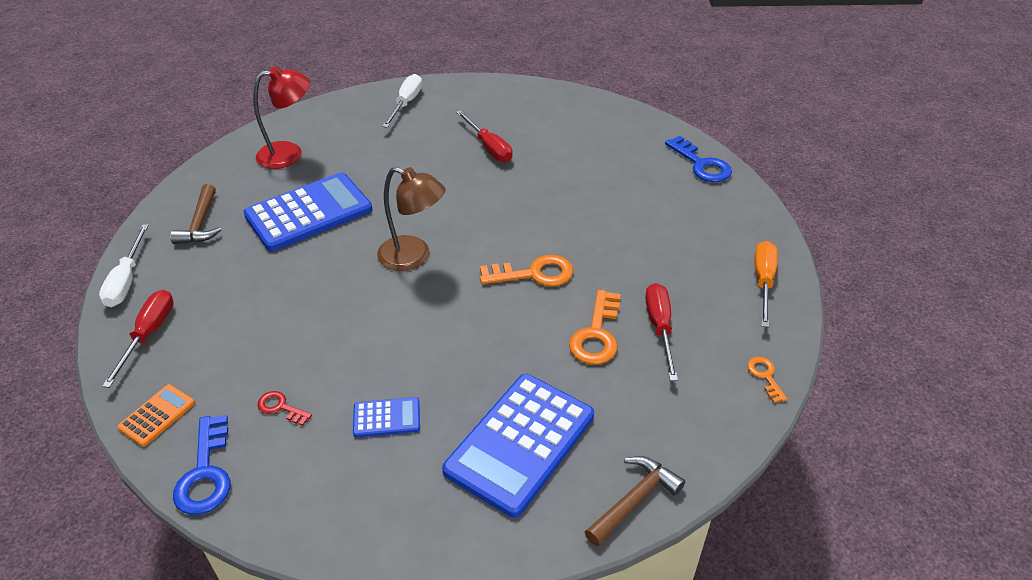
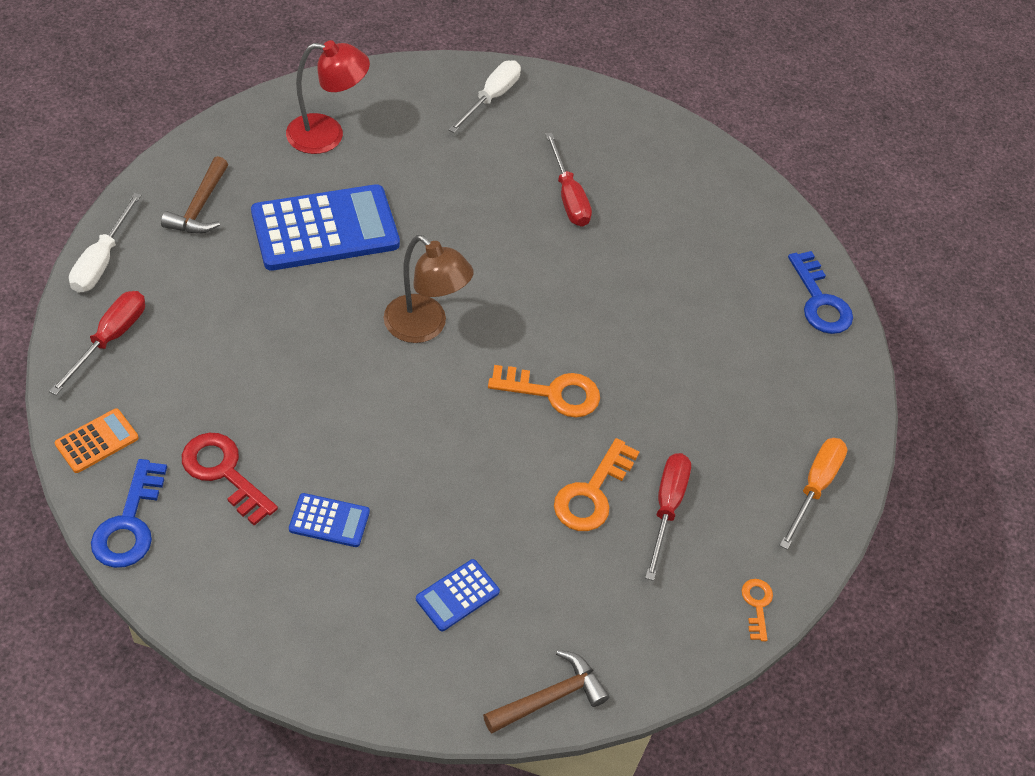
camera: 10 degrees right, 10 degrees up
red key [257,391,312,426] -> red key [182,433,278,526], size x1.81
blue calculator [442,374,594,518] -> blue calculator [416,559,500,631], size x0.46

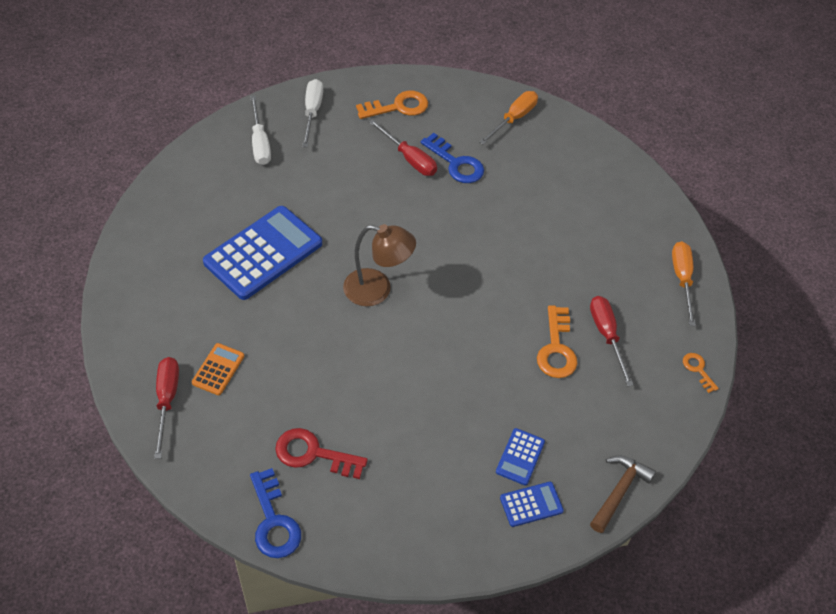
camera: 25 degrees left, 0 degrees up
orange calculator [55,408,139,473] -> orange calculator moved to [192,343,244,395]
white screwdriver [69,193,142,293] -> white screwdriver moved to [250,95,271,165]
brown hammer [161,156,228,234] -> none
red lamp [286,40,370,154] -> none
blue calculator [289,493,370,547] -> blue calculator moved to [500,482,564,527]
orange key [488,365,600,418] -> orange key moved to [356,91,428,119]
blue key [788,251,853,334] -> blue key moved to [420,133,484,183]
none -> orange screwdriver [479,91,538,145]

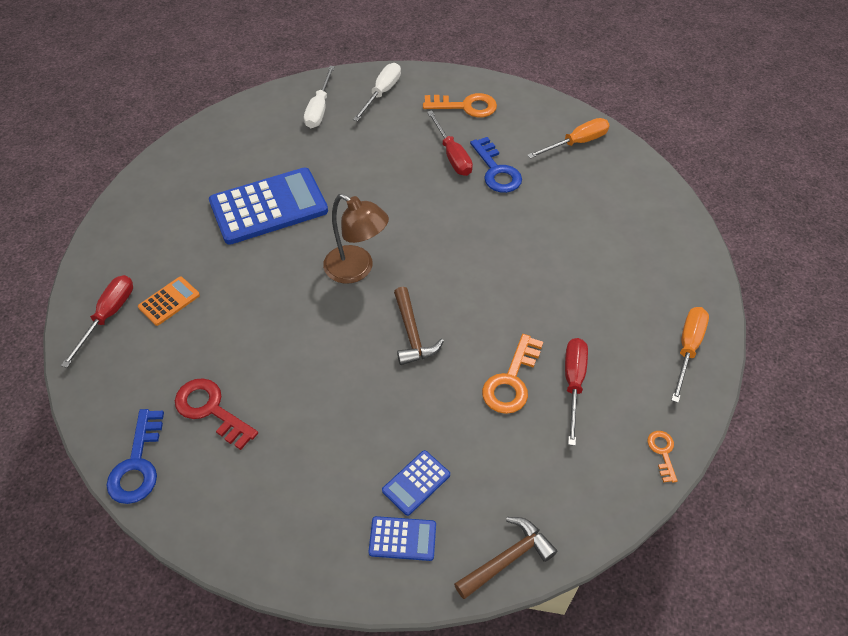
camera: 25 degrees right, 0 degrees up
none -> brown hammer [394,287,444,365]

